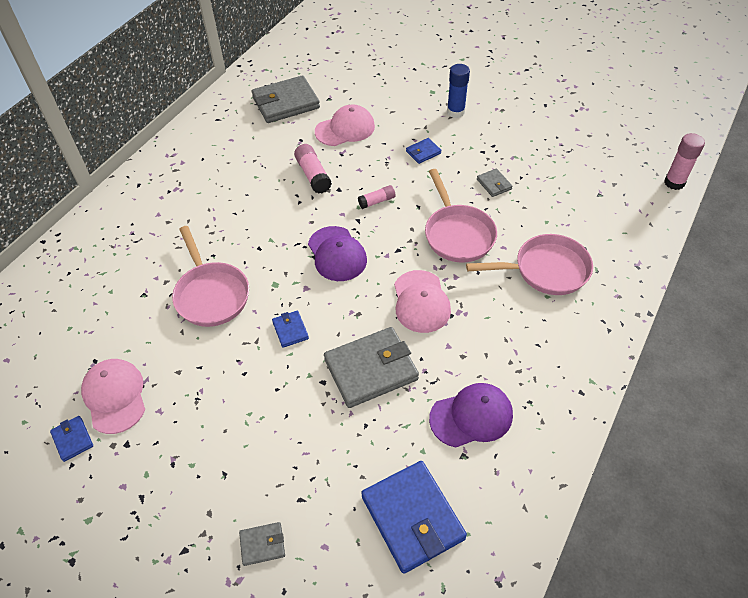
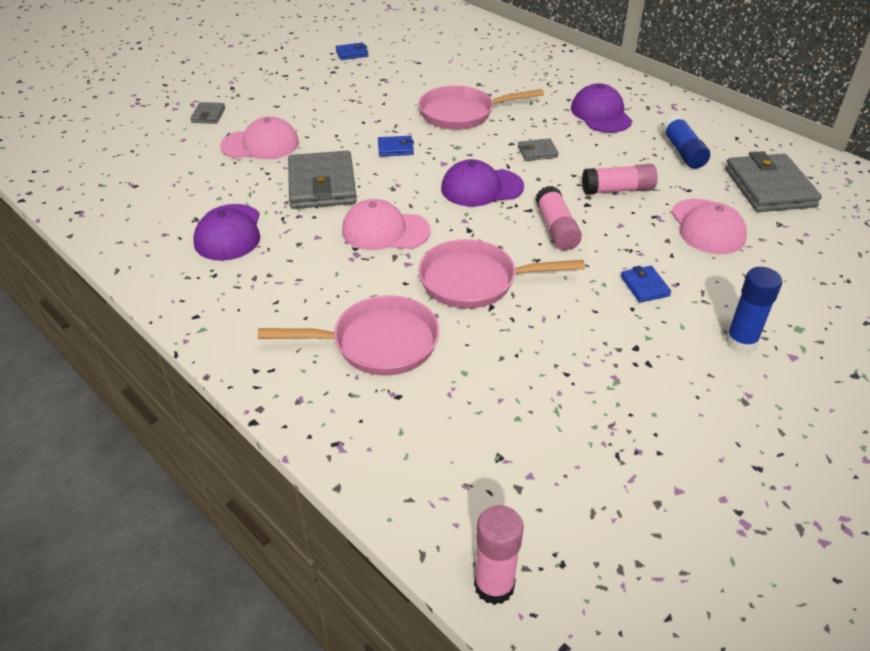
camera: 105 degrees right, 10 degrees down
pink cap [81,359,145,434] -> pink cap moved to [220,116,299,159]
pink glue stick [358,185,395,209] -> pink glue stick [535,186,582,250], size x1.57
blue wallet [361,461,467,574] -> none
pink pan [466,234,593,295] -> pink pan turned 105 degrees counterclockwise [258,296,440,375]
grey wallet [477,168,513,197] -> grey wallet moved to [518,138,559,161]
none -> purple cap [571,83,632,133]
none -> blue glue stick [662,115,710,169]

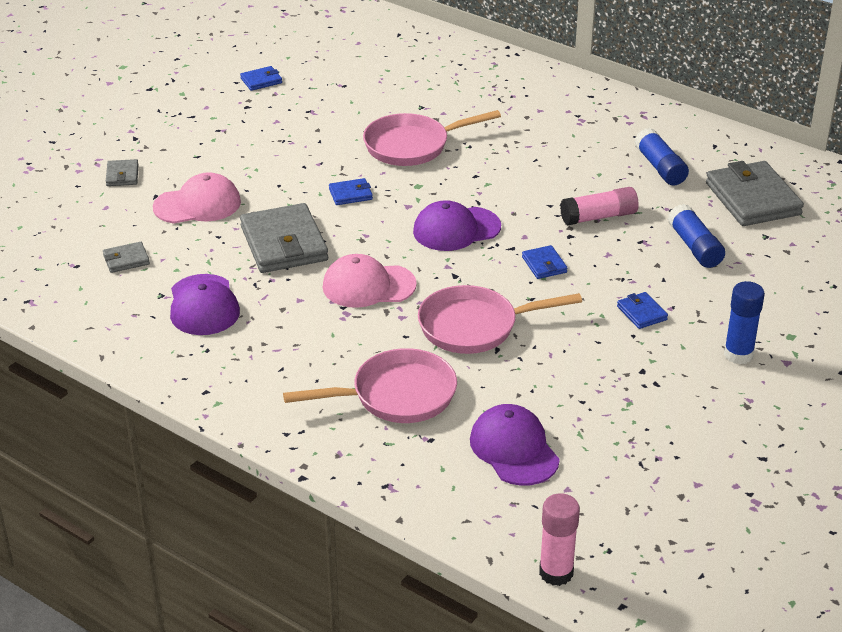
camera: 10 degrees left, 5 degrees down
grey wallet [518,138,559,161] -> grey wallet moved to [103,242,150,273]
pink glue stick [535,186,582,250] -> blue wallet [522,245,567,279]
purple cap [571,83,632,133] -> purple cap moved to [470,404,560,486]
pink cap [671,199,747,254] -> blue glue stick [668,204,725,268]

